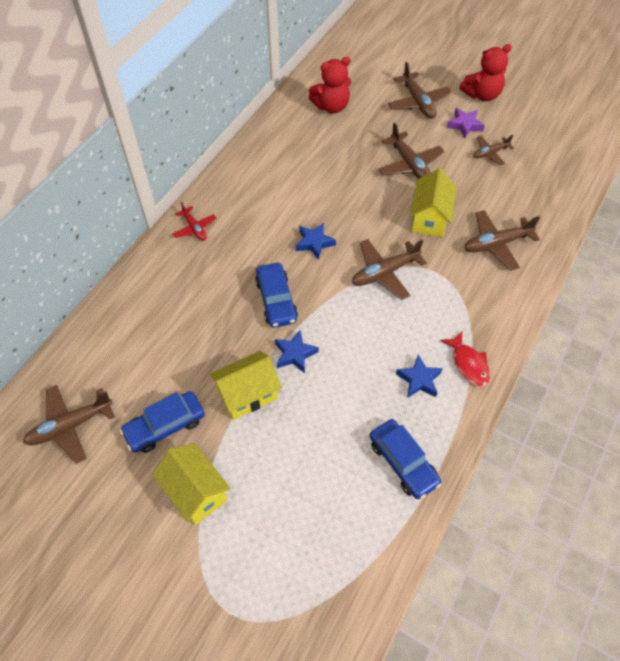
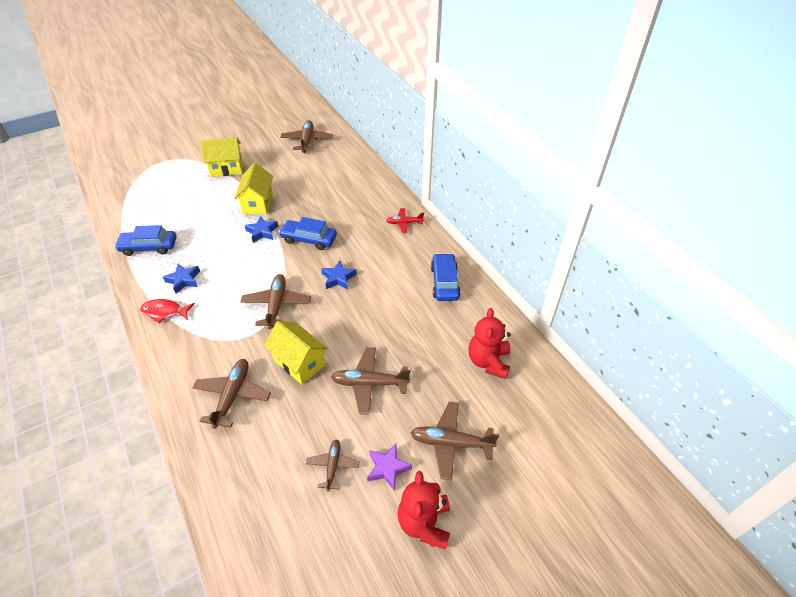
camera: 120 degrees right, 10 degrees down
blue car [120,391,205,453] -> blue car moved to [431,253,461,301]

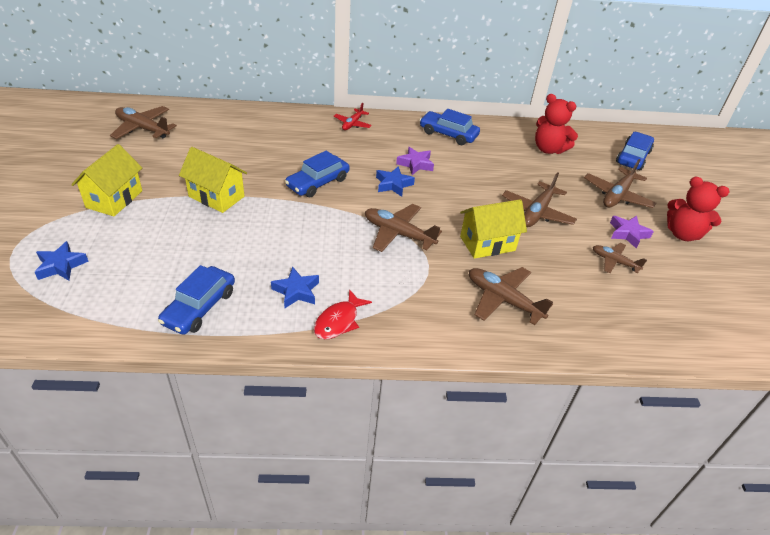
camera: 65 degrees left, 5 degrees down
blue star [245,216,278,243] -> blue star moved to [35,241,89,281]
none -> purple star [396,147,434,175]
none -> blue car [616,132,654,170]

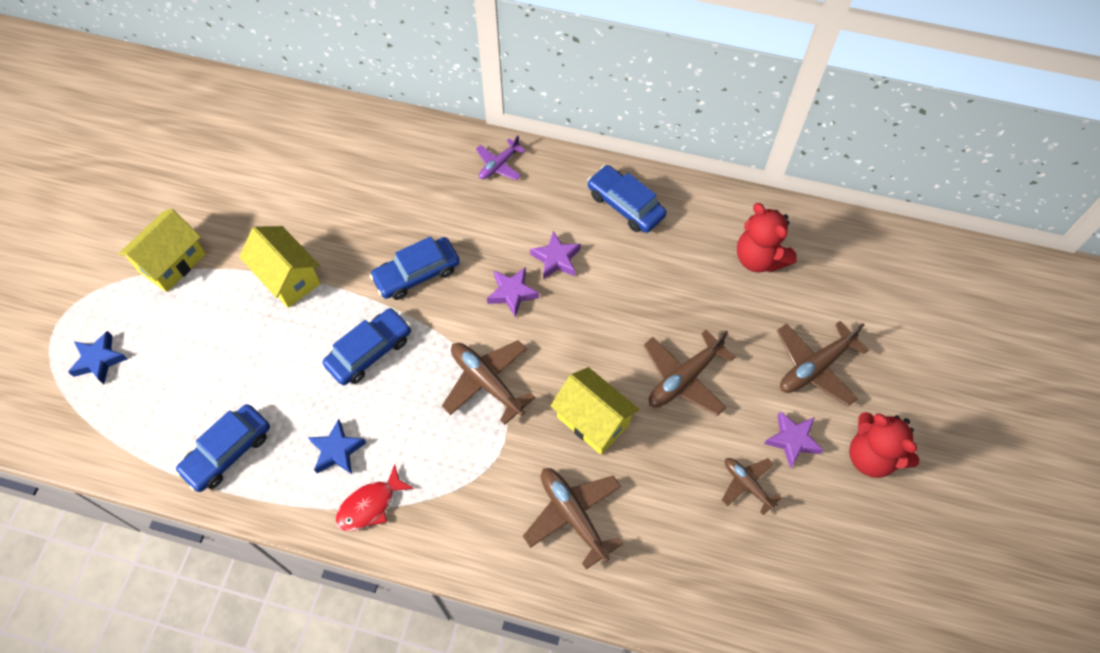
camera: 20 degrees right, 20 degrees up
brown plane [110,106,177,139] -> none
red plane [334,103,372,130] -> purple plane [476,136,526,180]
blue star [376,166,415,197] -> purple star [487,267,539,318]
yellow house [460,199,527,259] -> yellow house turned 45 degrees clockwise [550,367,639,455]
blue car [616,132,654,170] -> blue car moved to [323,308,411,385]

